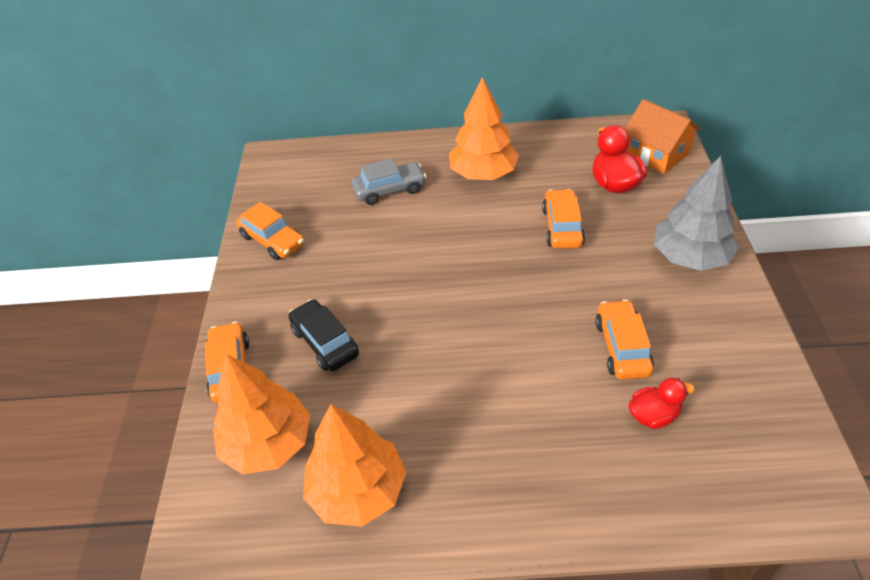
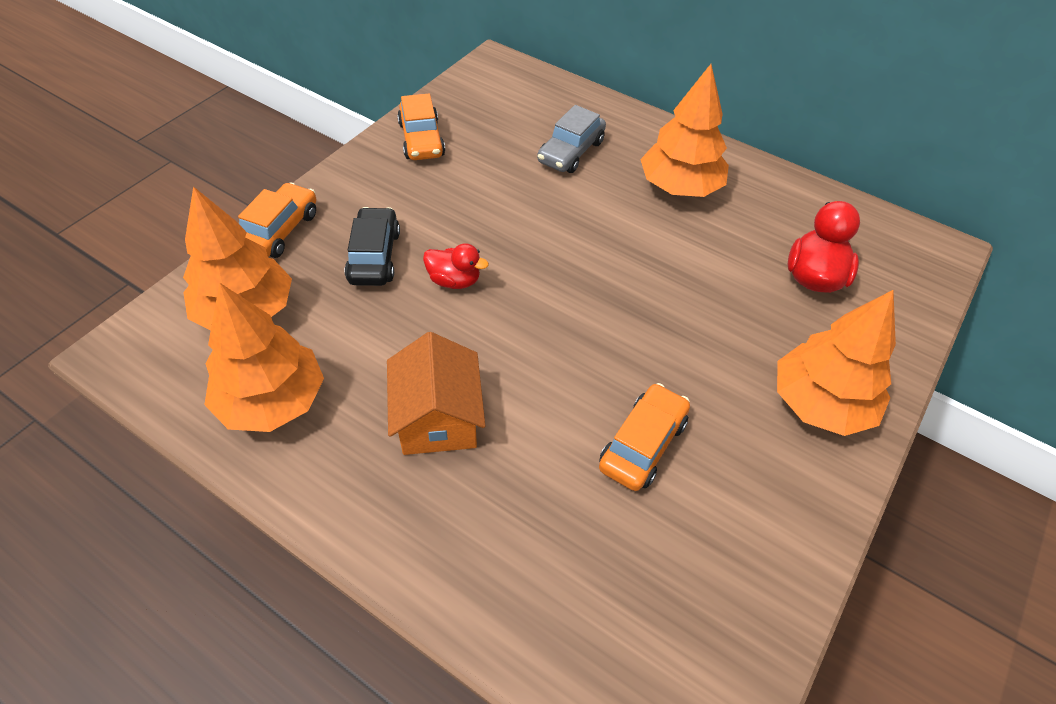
camera: 30 degrees right, 5 degrees up
grey car [351,158,426,205] -> grey car turned 105 degrees clockwise [537,105,606,173]
orange car [542,189,585,249] -> none
orange house [625,99,701,174] -> orange house moved to [387,332,485,455]
red duck [628,378,694,429] -> red duck moved to [423,243,489,289]
grey tree [654,156,739,271] -> orange tree [777,290,896,436]

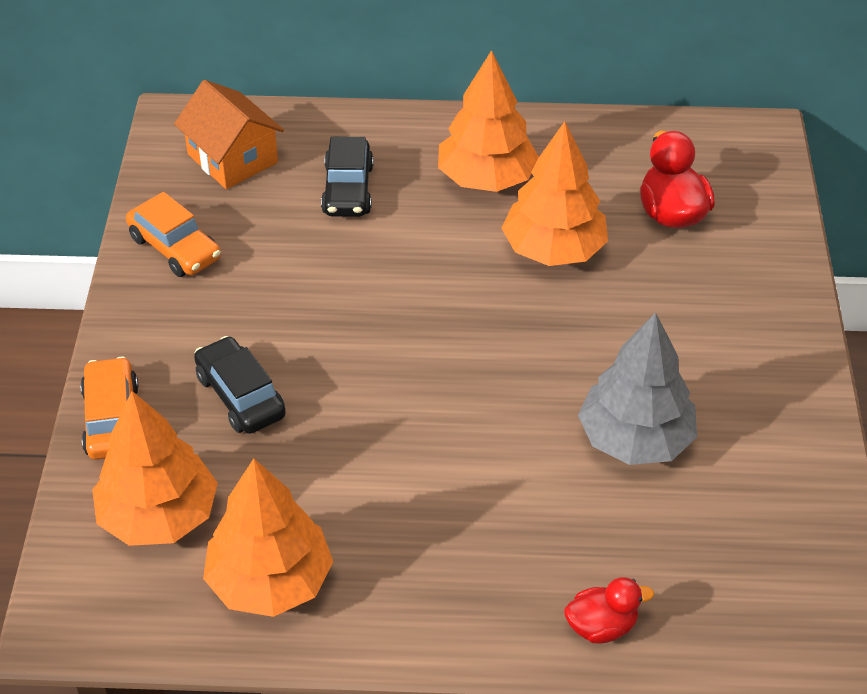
camera: 30 degrees left, 5 degrees down
orange house [387,332,485,455] -> orange house moved to [174,80,284,189]
red duck [423,243,489,289] -> red duck moved to [564,577,654,644]
grey car [537,105,606,173] -> black car [321,137,374,217]
orange car [599,383,690,491] -> grey tree [578,312,697,465]
orange tree [777,290,896,436] -> orange tree moved to [501,121,608,266]

